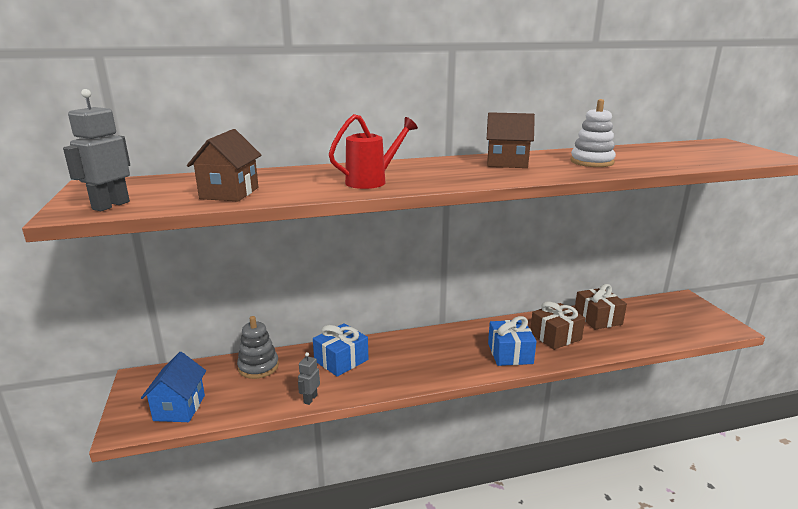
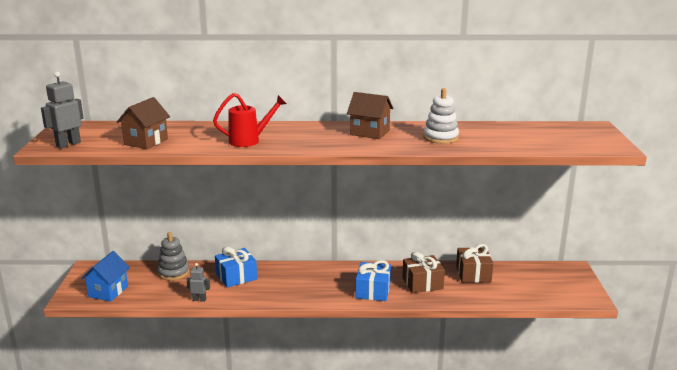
camera: 15 degrees right, 0 degrees up
grey robot [298,352,320,405] -> grey robot turned 60 degrees clockwise [187,263,210,302]

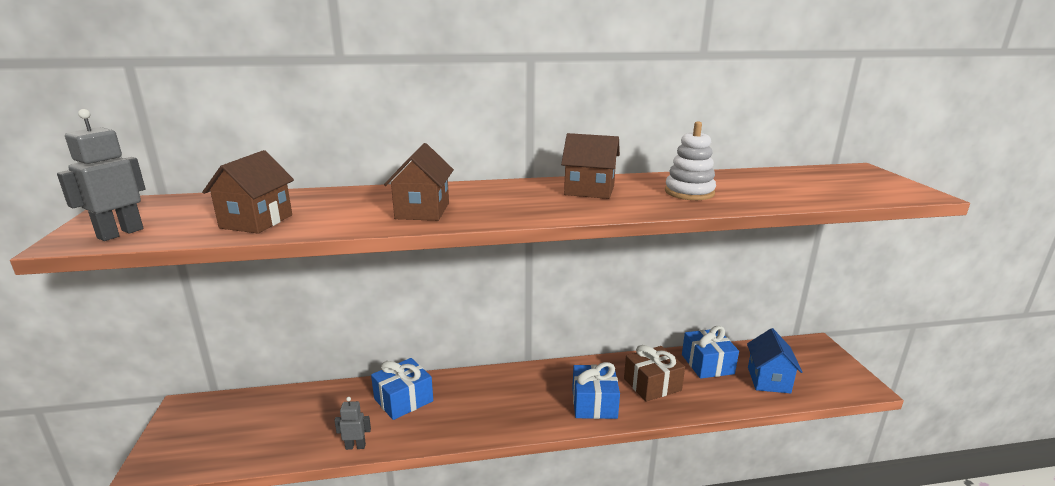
camera: 10 degrees left, 0 degrees up
blue house [81,251,130,302] -> blue house moved to [747,328,803,393]
grey stacking toy [157,232,190,281] -> none
red watering can [213,93,287,147] -> brown house [384,143,454,221]
brown gift [456,244,493,283] -> blue gift [682,326,739,379]

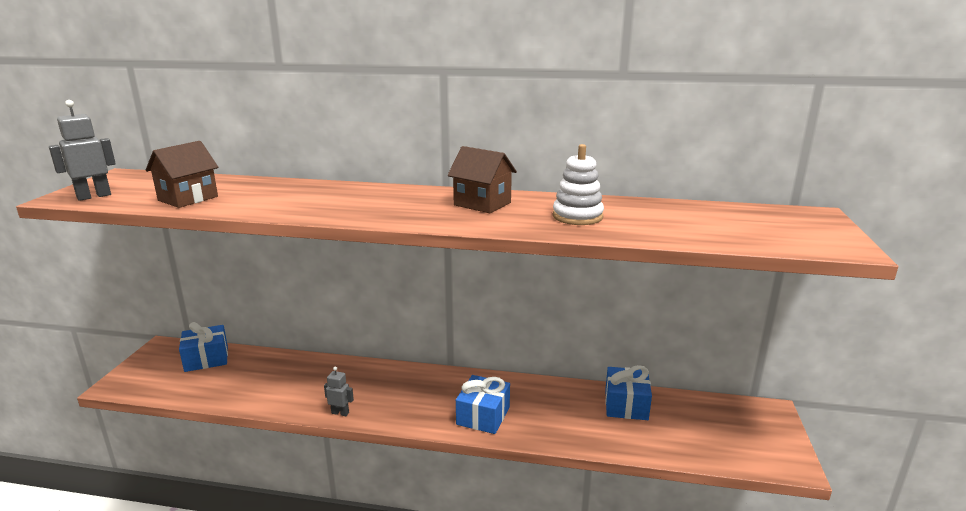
camera: 20 degrees right, 0 degrees up
grey robot [334,397,371,450] -> grey robot moved to [324,367,354,416]
blue gift [371,358,433,420] -> blue gift moved to [179,322,228,372]
brown house [384,143,454,221] -> none
brown gift [624,345,685,402] -> none
blue house [747,328,803,393] -> none

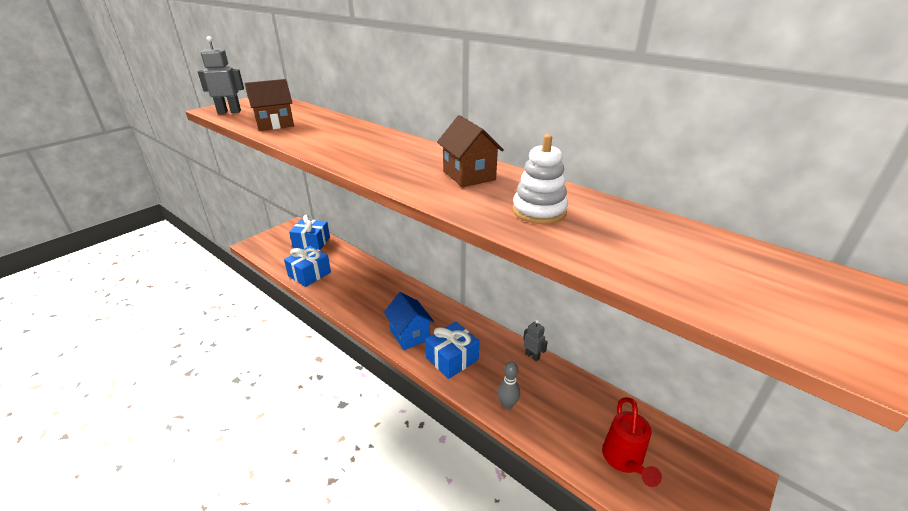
camera: 30 degrees right, 10 degrees up
grey robot [324,367,354,416] -> grey robot moved to [523,320,548,362]
blue gift [605,365,652,420] -> blue gift moved to [284,246,331,287]
none -> blue house [384,292,434,350]
none -> grey bowling pin [498,362,520,409]
none -> red watering can [602,397,662,487]

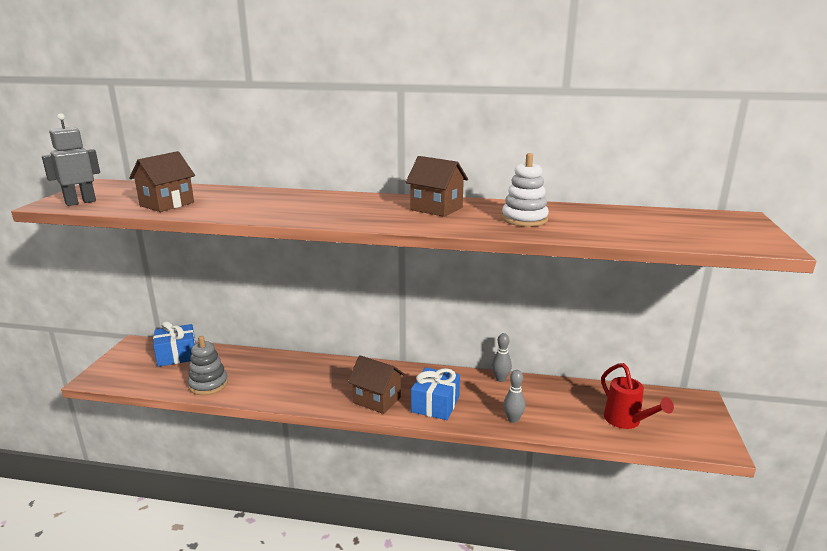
camera: 30 degrees left, 10 degrees down
blue gift [284,246,331,287] -> grey stacking toy [188,336,228,395]
blue house [384,292,434,350] -> brown house [348,355,405,414]
grey robot [523,320,548,362] -> grey bowling pin [492,333,512,382]

